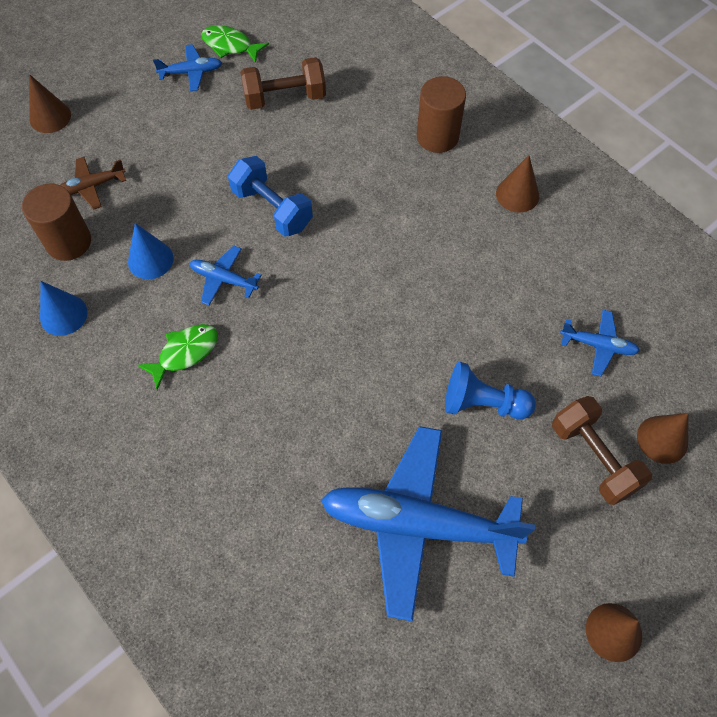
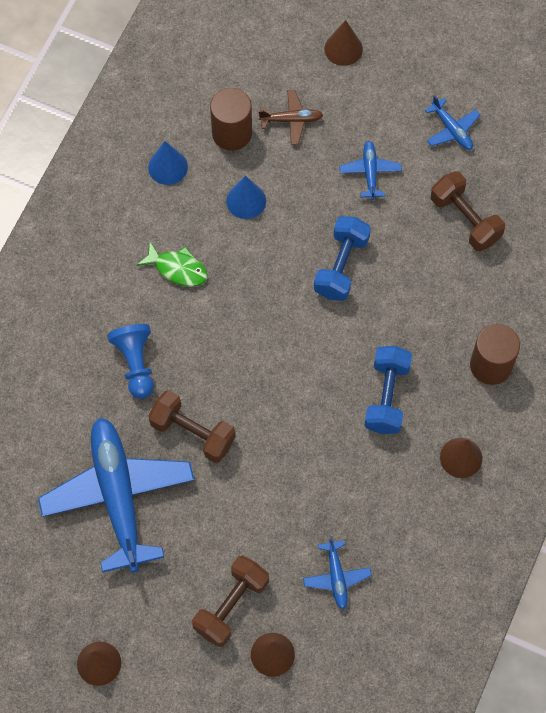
camera: 65 degrees right, 5 degrees up
brown plane [60,157,126,210] -> brown plane turned 135 degrees clockwise [259,90,323,145]
blue plane [190,246,261,305] -> blue plane moved to [339,141,402,200]
green fish [201,25,269,63] -> none
blue pawn [445,362,536,420] -> blue pawn moved to [107,324,154,399]
none -> brown dumbbell [148,390,236,463]
none -> blue dumbbell [364,346,412,434]

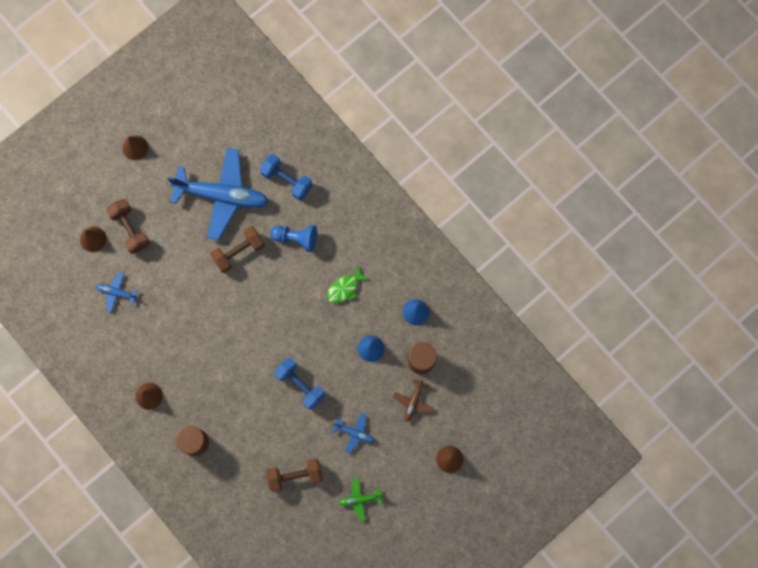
camera: 115 degrees right, 10 degrees up
blue dumbbell [364,346,412,434] -> blue dumbbell moved to [260,154,313,200]
blue plane [425,95,480,150] -> green plane [339,478,383,521]

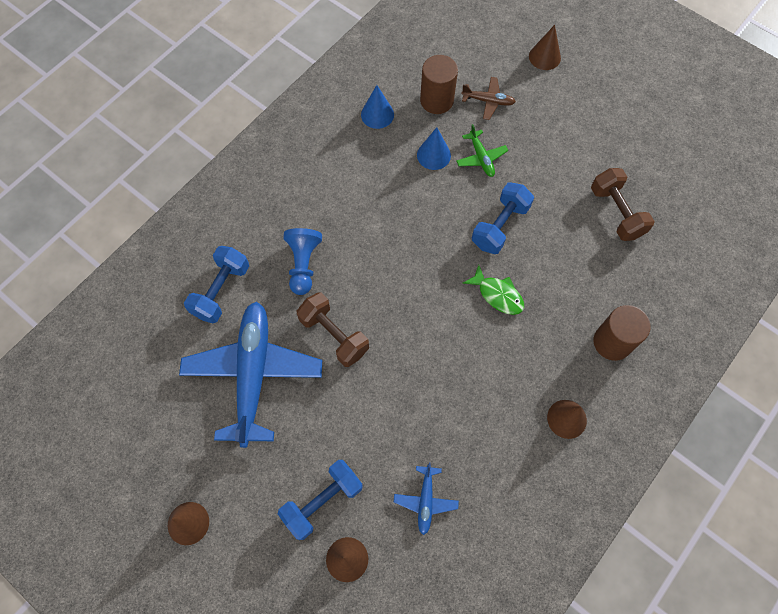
camera: 100 degrees left, 10 degrees down
brown dumbbell [106,199,150,254] -> blue dumbbell [278,460,363,540]
green fish [327,265,369,303] -> green fish moved to [463,265,524,315]
blue plane [332,413,375,454] -> none
green plane [339,478,383,521] -> green plane moved to [456,124,508,177]

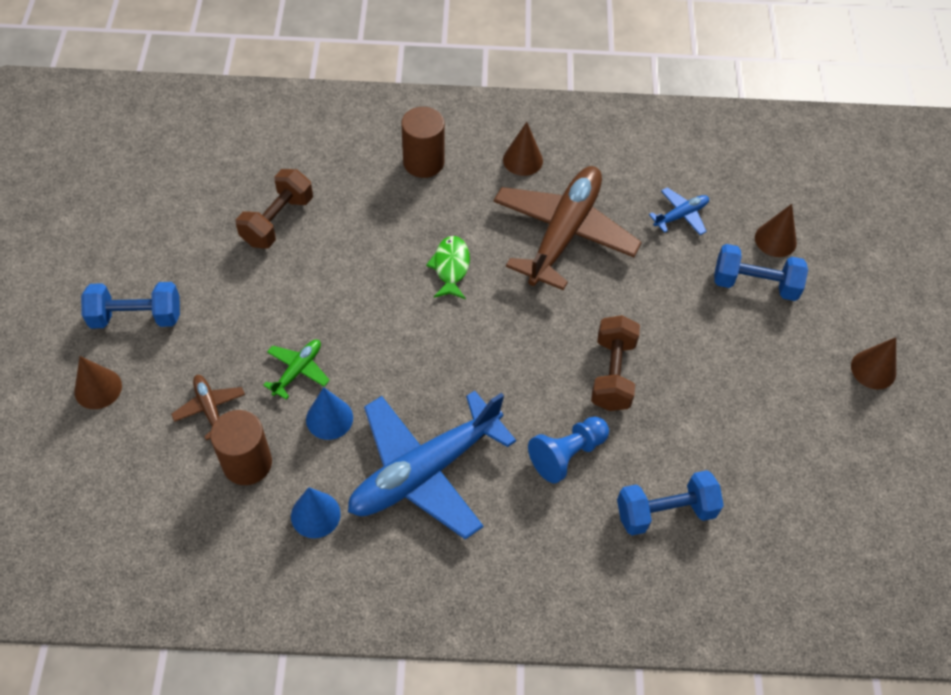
camera: 130 degrees left, 10 degrees down
blue plane [179,301,322,448] -> blue plane moved to [348,391,516,540]
blue dumbbell [472,182,534,254] -> blue dumbbell moved to [81,282,180,329]
none -> brown plane [493,166,642,290]

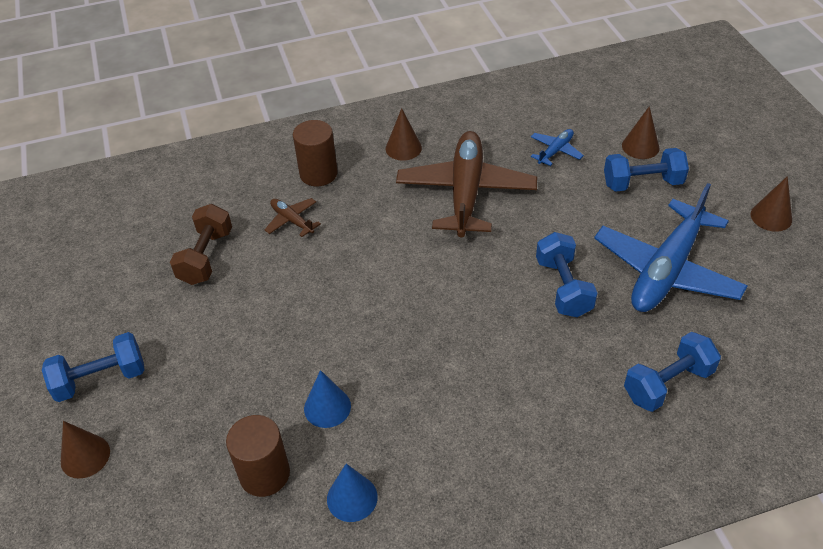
camera: 15 degrees left, 10 degrees down
brown plane [171,375,245,440] -> brown plane moved to [264,198,321,237]
green plane [263,340,330,399] -> none
blue plane [348,391,516,540] -> blue plane moved to [594,183,748,312]
green fish [426,236,470,299] -> none
blue pawn [528,416,609,484] -> none
brown dumbbell [591,315,640,411] -> blue dumbbell [536,232,597,317]

